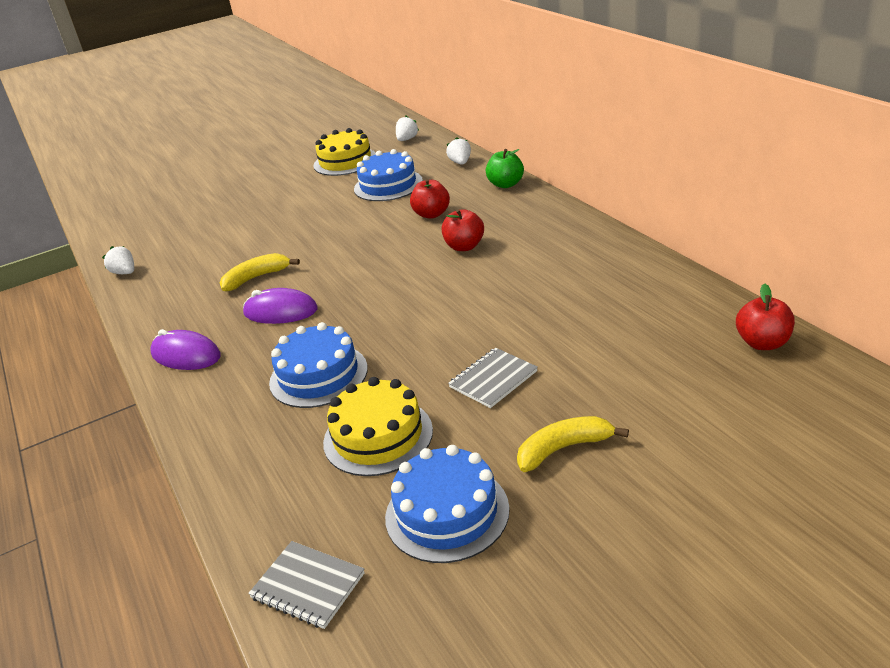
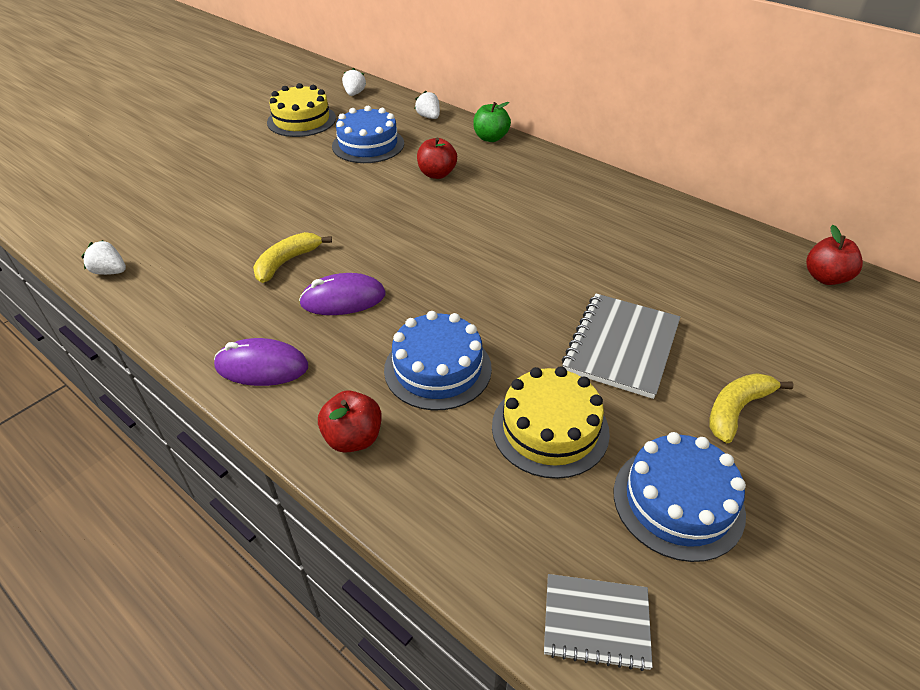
camera: 25 degrees left, 10 degrees up
red apple [442,209,484,251] -> red apple moved to [318,390,382,453]
grey notebook [448,348,538,408] -> grey notebook [562,294,680,399], size x1.60

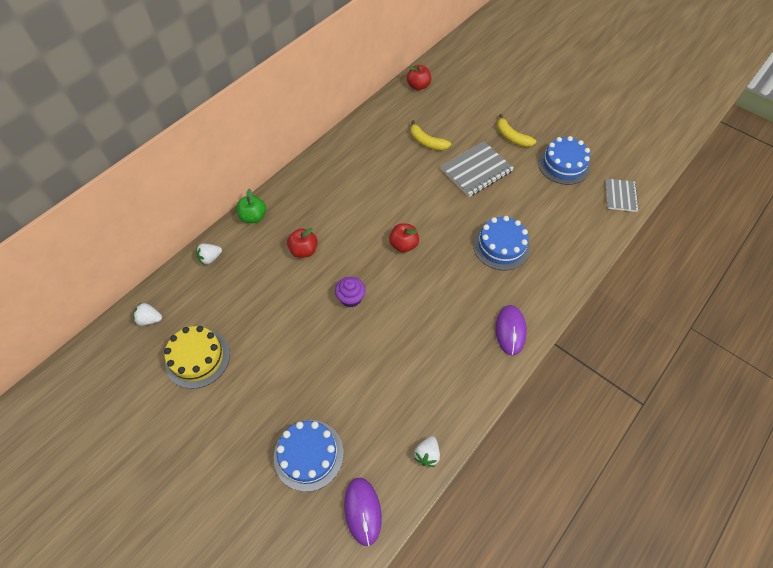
camera: 90 degrees left, 15 degrees up
yellow banana [253,232,332,283] -> yellow banana moved to [411,120,451,150]
purple mouse [299,273,386,315] -> purple mouse moved to [344,478,382,546]
red apple [318,390,382,453] -> red apple moved to [389,223,419,253]
blue cake [332,106,404,163] -> blue cake moved to [274,420,344,492]
yellow cake [492,366,610,479] -> none
grey notebook [562,294,680,399] -> grey notebook turned 60 degrees counterclockwise [441,141,514,197]
none -> purple cupcake [335,277,366,307]

